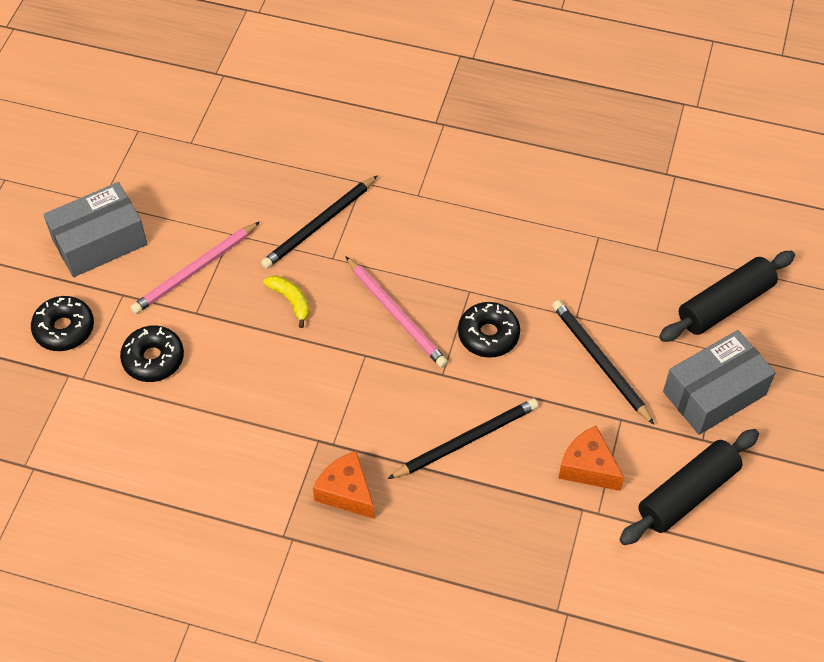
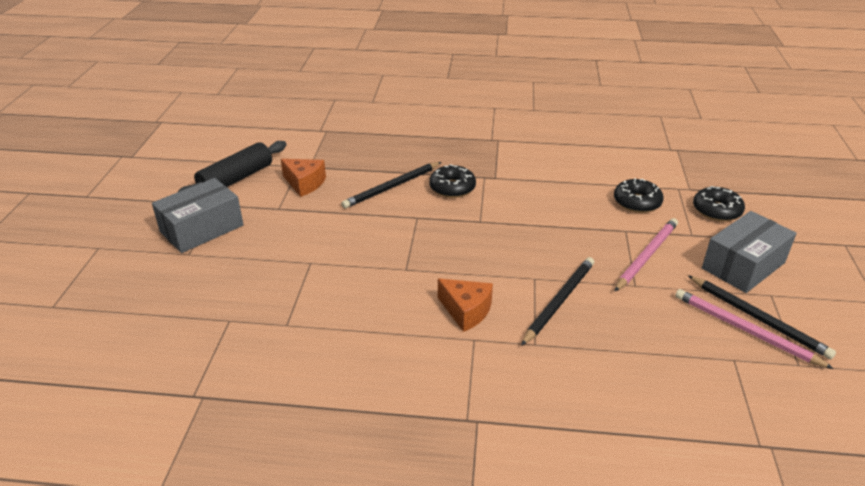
camera: 170 degrees right, 20 degrees down
yellow banana [263,275,310,328] -> none
orange cheese [313,451,374,519] -> orange cheese moved to [438,279,493,332]
pink pencil [345,256,448,368] -> pink pencil moved to [675,289,834,369]
black donut [458,302,520,358] -> black donut moved to [429,164,476,198]
black pencil [552,300,654,425] -> black pencil moved to [688,275,836,359]
black rolling pin [659,251,795,342] -> none

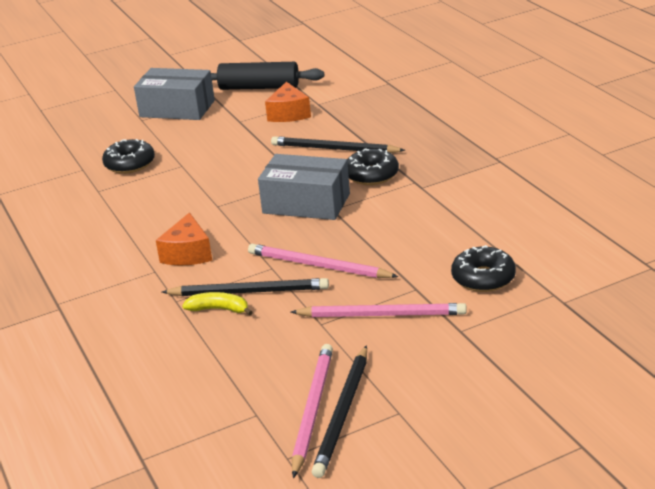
camera: 60 degrees right, 5 degrees down
black donut [693,186,745,222] -> black donut moved to [102,139,155,174]
grey box [702,211,797,293] -> grey box moved to [258,154,350,220]
none -> yellow banana [182,292,253,316]
none -> pink pencil [248,244,398,278]

